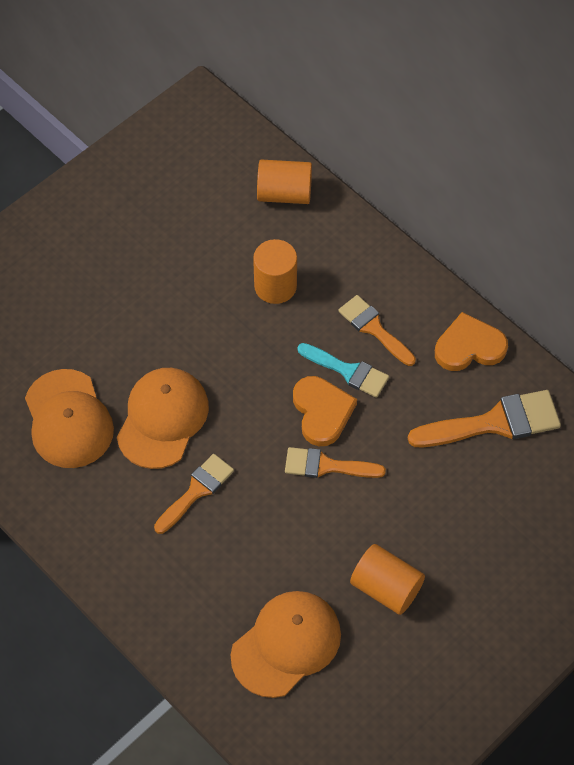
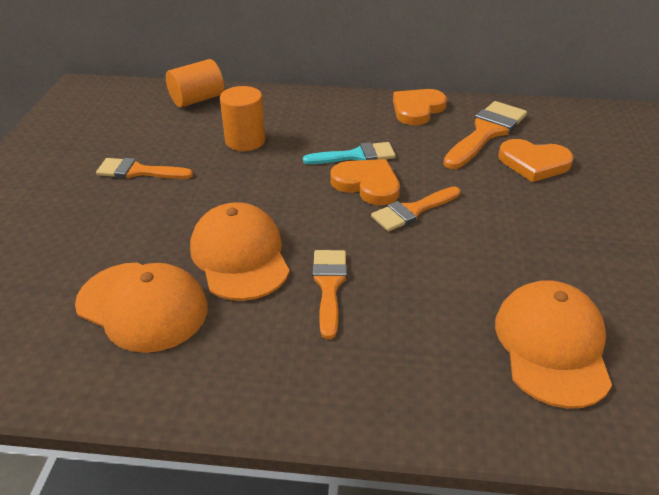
camera: 40 degrees left, 20 degrees down
orange brush [338,295,416,366] -> orange brush moved to [96,158,193,179]
orange cylinder [350,544,425,615] -> none
none -> orange heart [498,139,574,182]

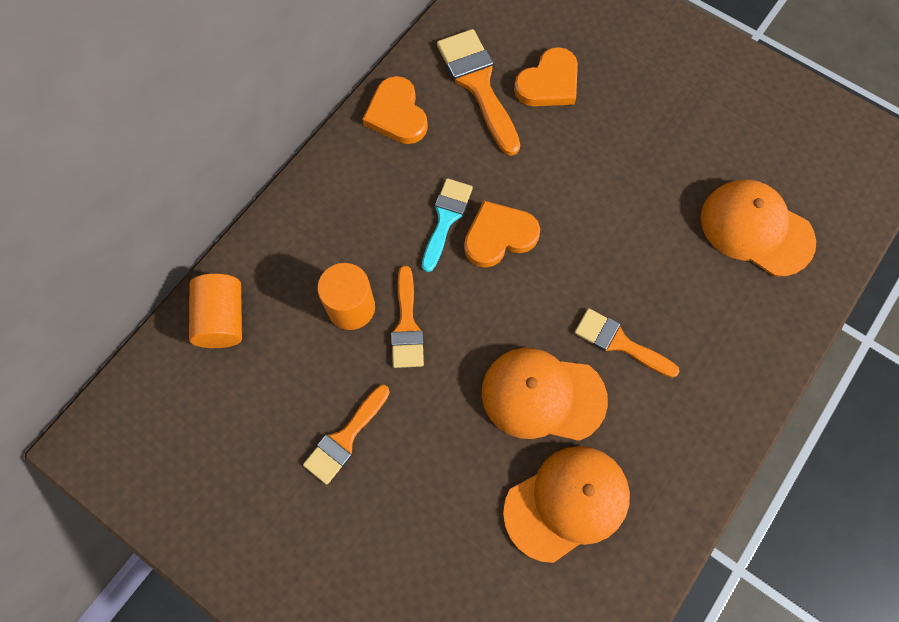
camera: 60 degrees left, 30 degrees up
orange brush [371,186,460,232] -> orange brush moved to [391,266,424,368]

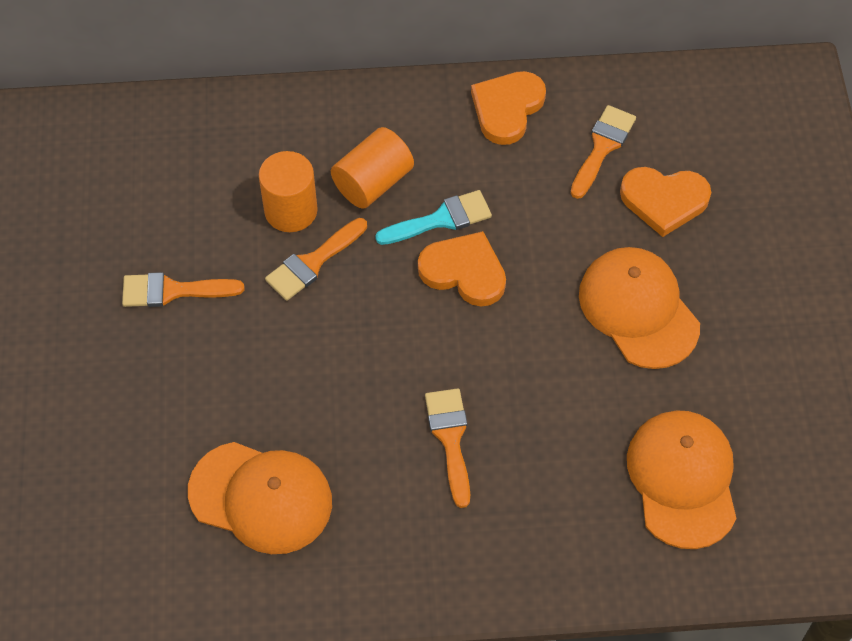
camera: 50 degrees right, 10 degrees down
orange cylinder [189,274,242,348] -> orange cylinder moved to [331,127,414,209]
orange brush [437,29,520,156] -> orange brush [571,105,636,199], size x0.65
orange cap [482,348,608,441] -> orange cap moved to [579,247,700,369]

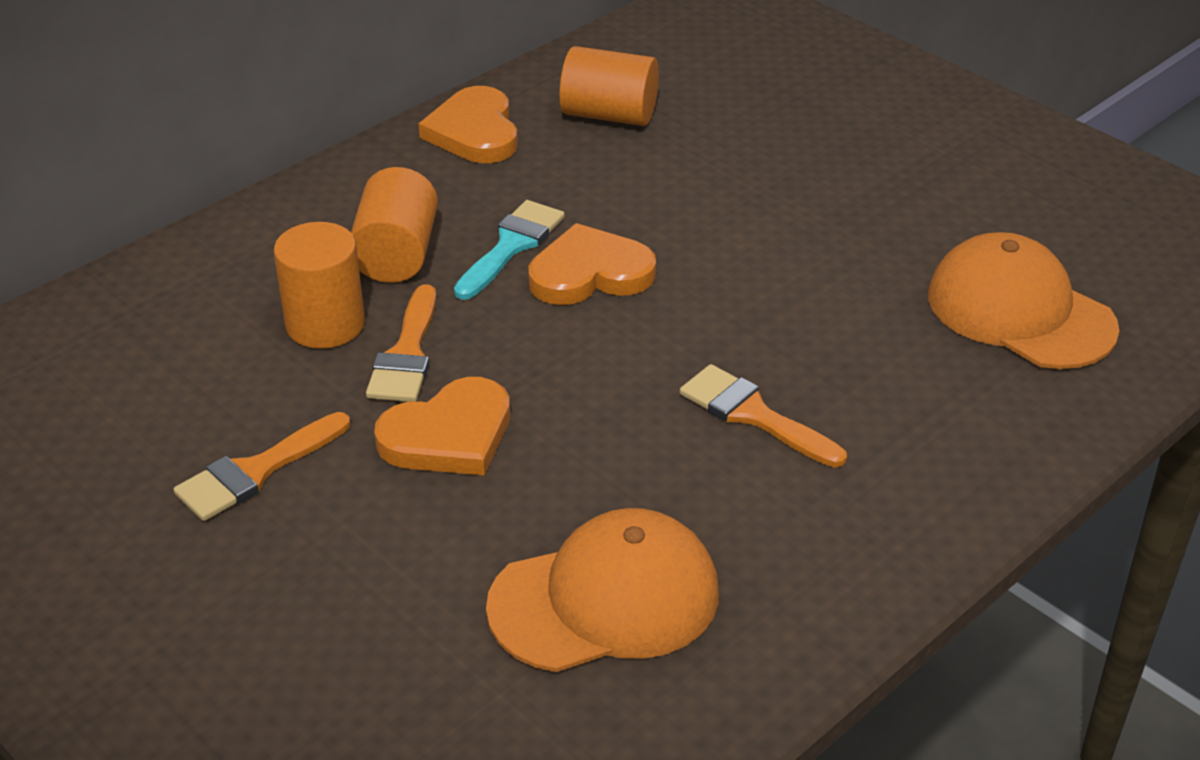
camera: 40 degrees left, 20 degrees down
orange brush [571,105,636,199] -> orange cylinder [559,46,659,126]
orange cap [579,247,700,369] -> none
orange heart [620,167,711,237] -> orange heart moved to [374,377,510,476]

